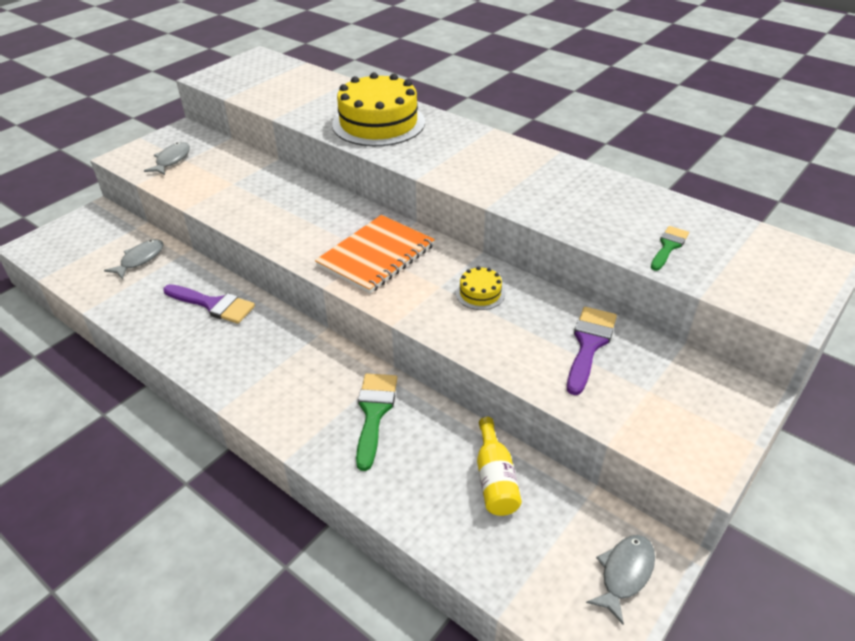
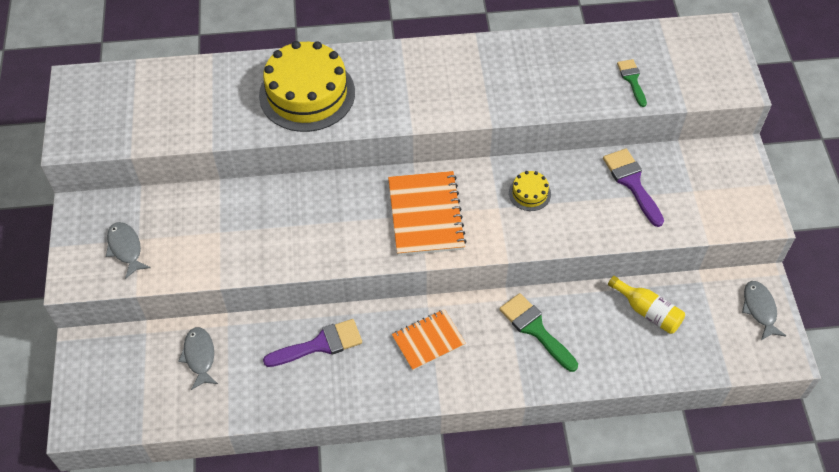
camera: 45 degrees left, 15 degrees up
none -> orange notebook [392,309,466,371]

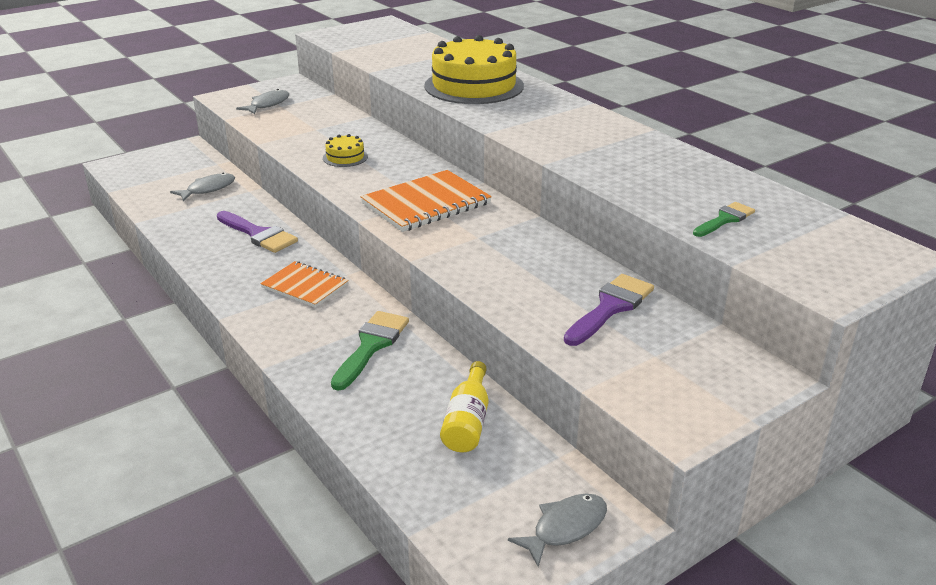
camera: 60 degrees right, 25 degrees down
yellow cake [509,171,551,211] -> yellow cake moved to [323,134,368,167]

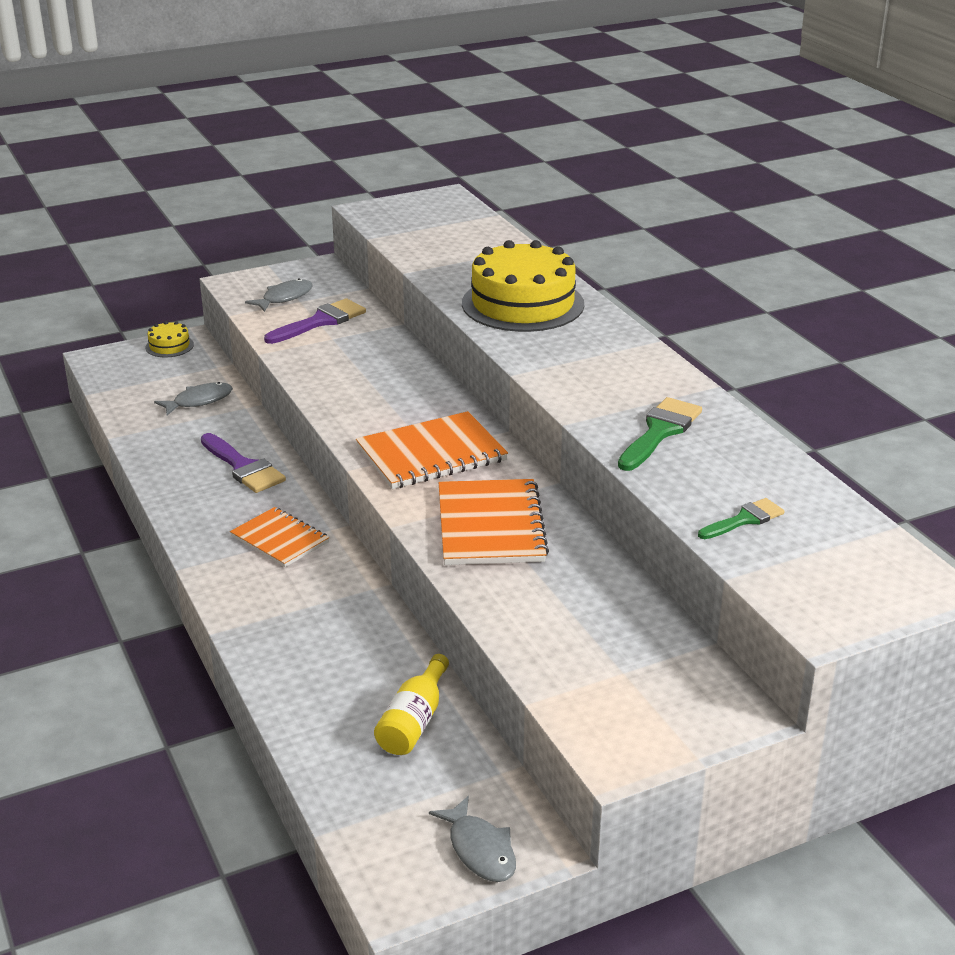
camera: 10 degrees right, 0 degrees up
yellow cake [323,134,368,167] -> yellow cake moved to [145,321,194,357]
green brush [331,311,409,391] -> green brush moved to [618,397,702,471]
grey fish [508,494,607,567] -> grey fish turned 90 degrees clockwise [429,796,516,882]
purple brush [564,274,654,346] -> purple brush moved to [264,298,366,344]
none -> orange notebook [439,479,549,565]

